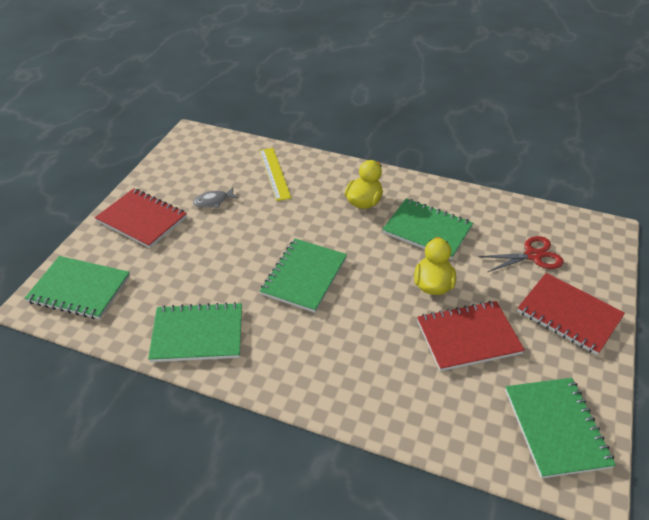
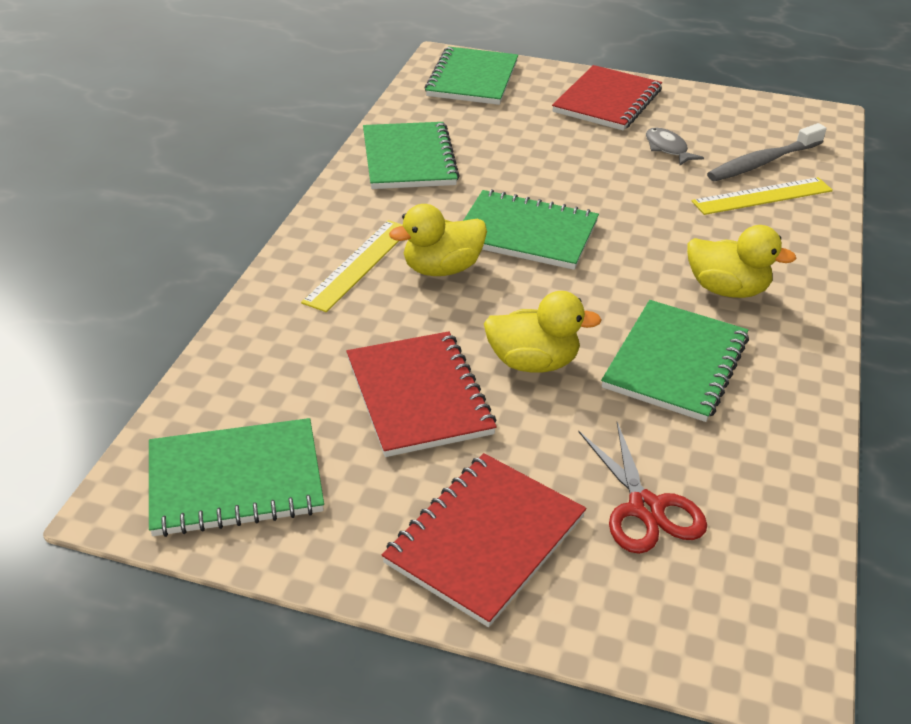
camera: 85 degrees right, 5 degrees down
none -> yellow ruler [301,220,403,312]
none -> yellow duck [389,204,487,276]
none -> grey toothbrush [707,123,827,181]

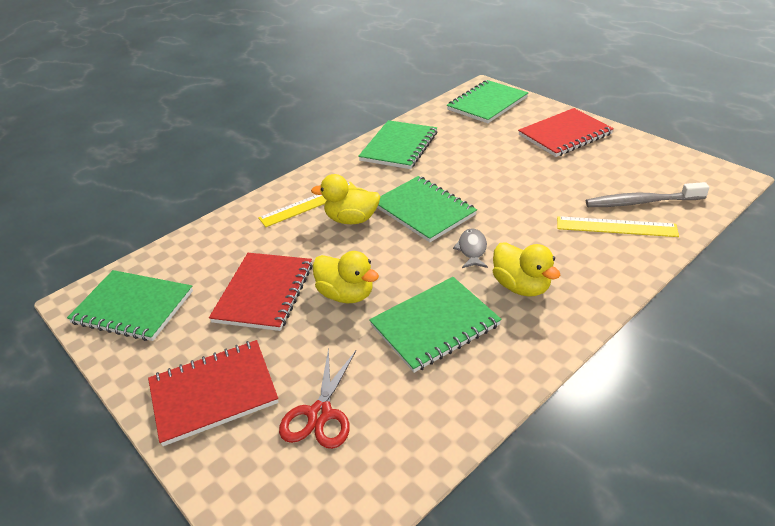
camera: 35 degrees right, 0 degrees up
grey fish [646,128,704,165] -> grey fish moved to [453,228,488,268]

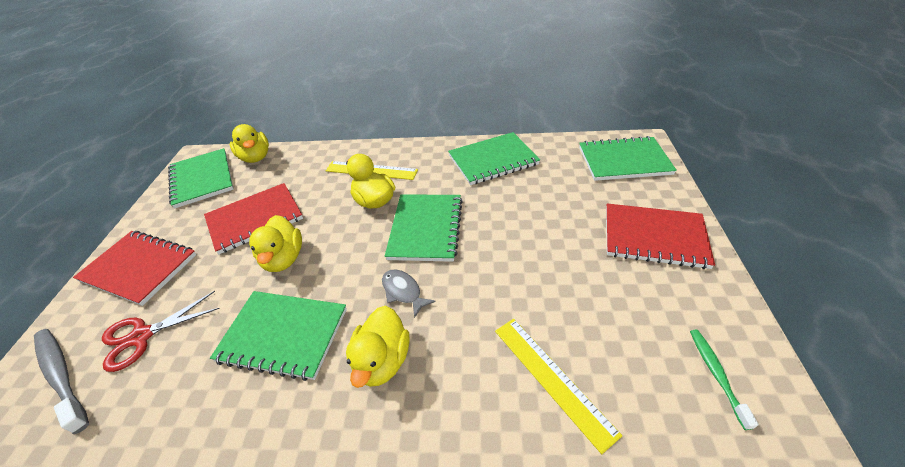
camera: 45 degrees right, 5 degrees up
grey fish [453,228,488,268] -> grey fish turned 90 degrees counterclockwise [382,269,436,318]
grey toothbrush [586,182,709,207] -> grey toothbrush moved to [34,329,89,434]
none -> yellow duck [230,124,269,163]
none -> green toothbrush [690,330,759,430]

